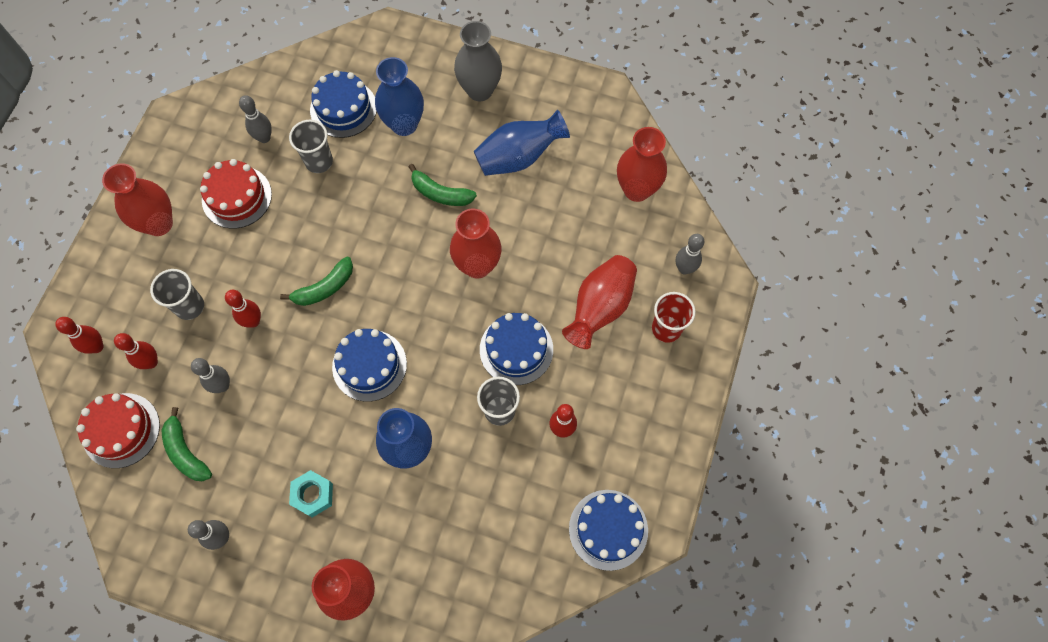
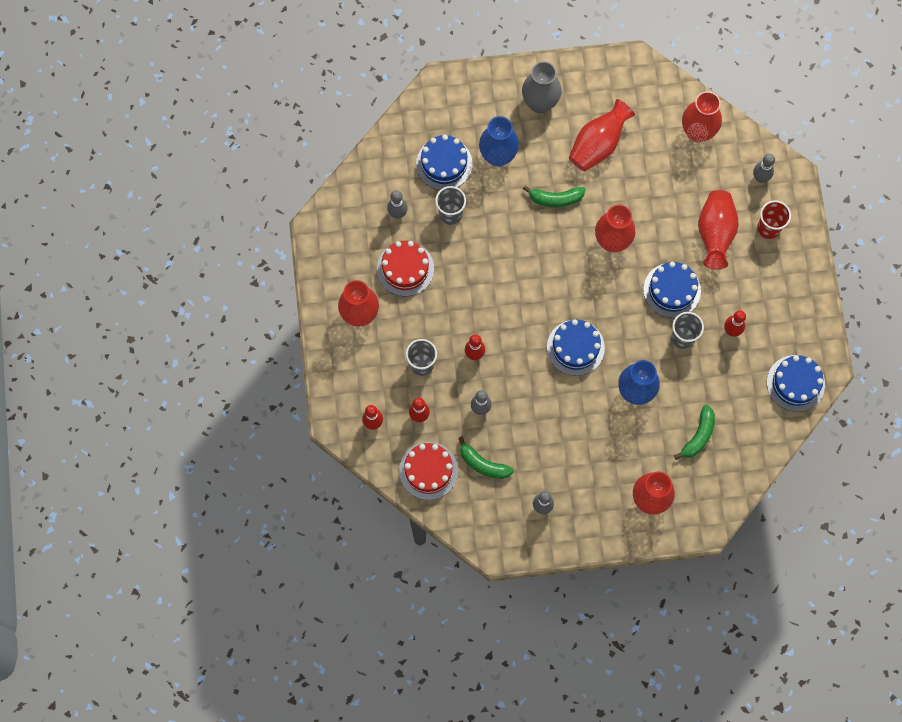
camera: 25 degrees left, 5 degrees up
green banana [280,257,353,306] -> green banana moved to [674,405,715,460]
turquoise nut [289,470,333,517] -> none
blue vase [474,110,570,176] -> red vase [569,99,635,172]

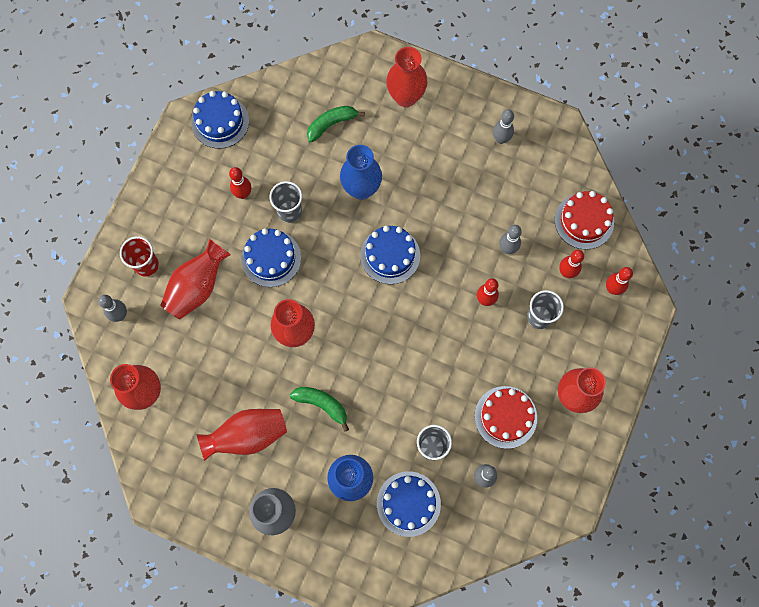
camera: 150 degrees left, 0 degrees up
green banana [458,437,514,479] -> none

